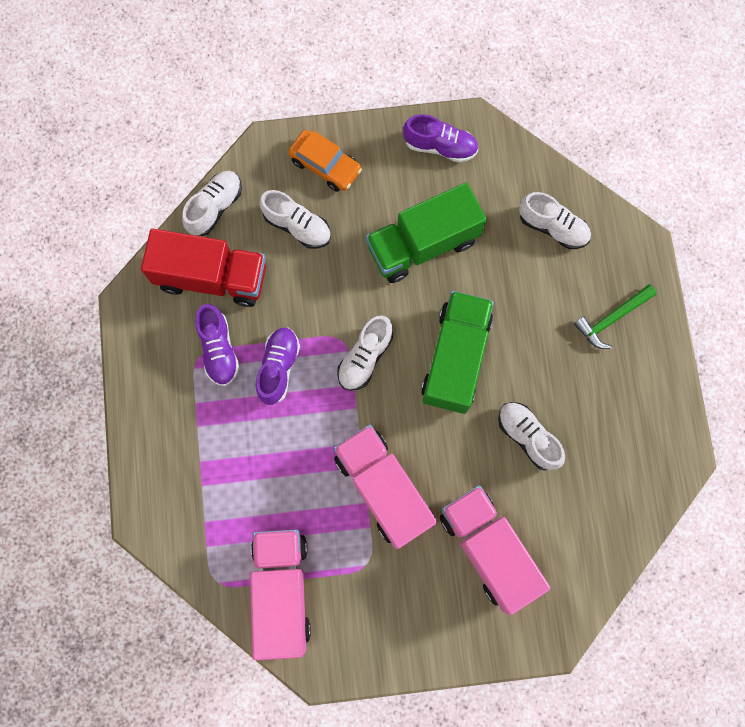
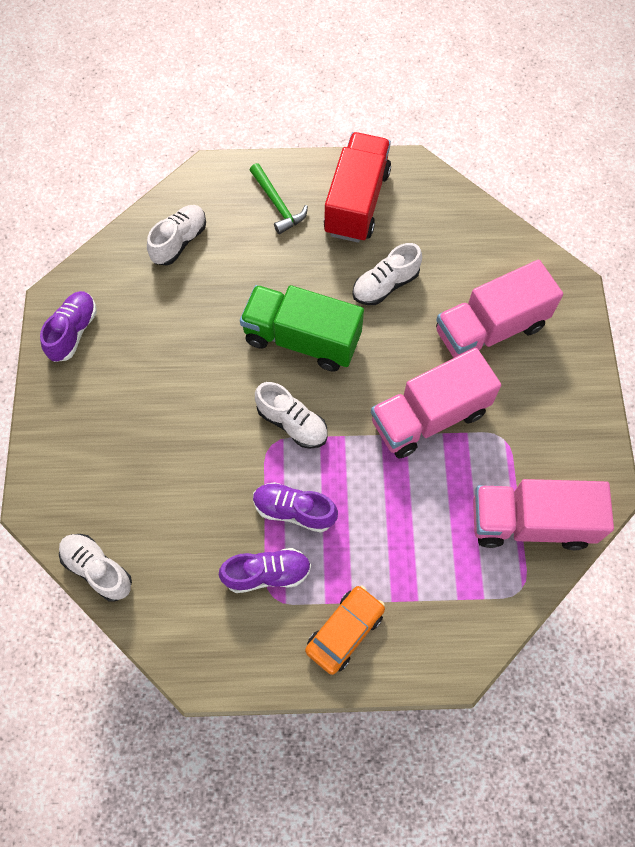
camera: 85 degrees left, 10 degrees down
red truck [141,229,266,307] -> red truck moved to [324,132,391,243]
white shoe [259,190,331,249] -> none
orange car [288,130,362,192] -> orange car moved to [305,585,385,675]
green truck [366,183,487,283] -> none

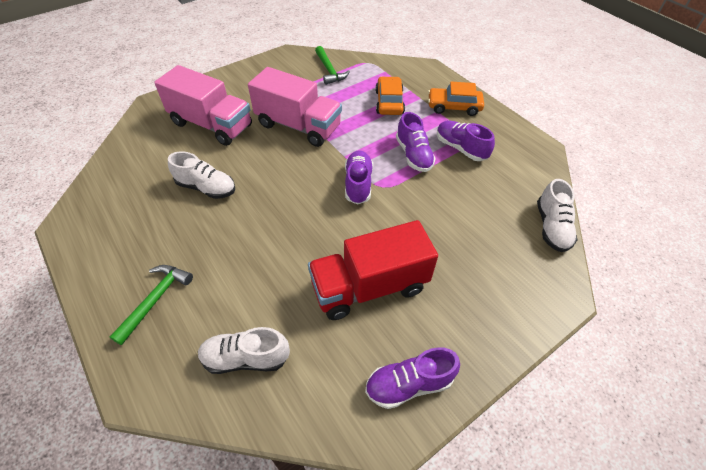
camera: 125 degrees left, 15 degrees down
green truck [240,285,364,372] -> none
white shoe [255,382,328,449] -> purple shoe [345,150,373,204]
red truck [324,132,391,243] -> red truck moved to [308,220,438,320]
pink truck [473,479,614,550] -> green hammer [315,46,350,85]
none -> orange car [375,76,405,115]

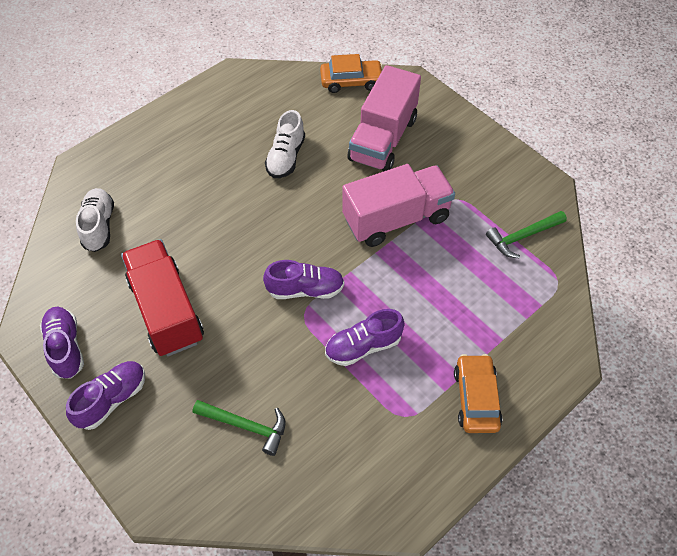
camera: 85 degrees right, 5 degrees up
green hammer [110,265,193,345] -> green hammer moved to [193,400,285,456]
pink truck [248,67,342,147] -> pink truck turned 135 degrees counterclockwise [342,164,455,247]
orange car [375,76,405,115] -> orange car moved to [320,54,382,93]
purple shoe [437,120,495,161] -> purple shoe moved to [66,361,145,430]
white shoe [537,179,577,252] -> none

